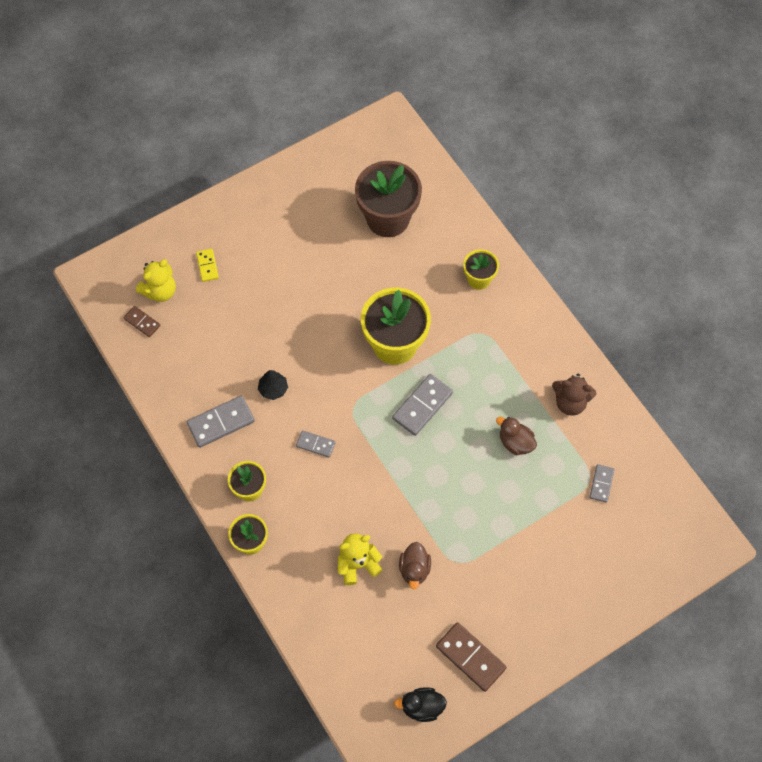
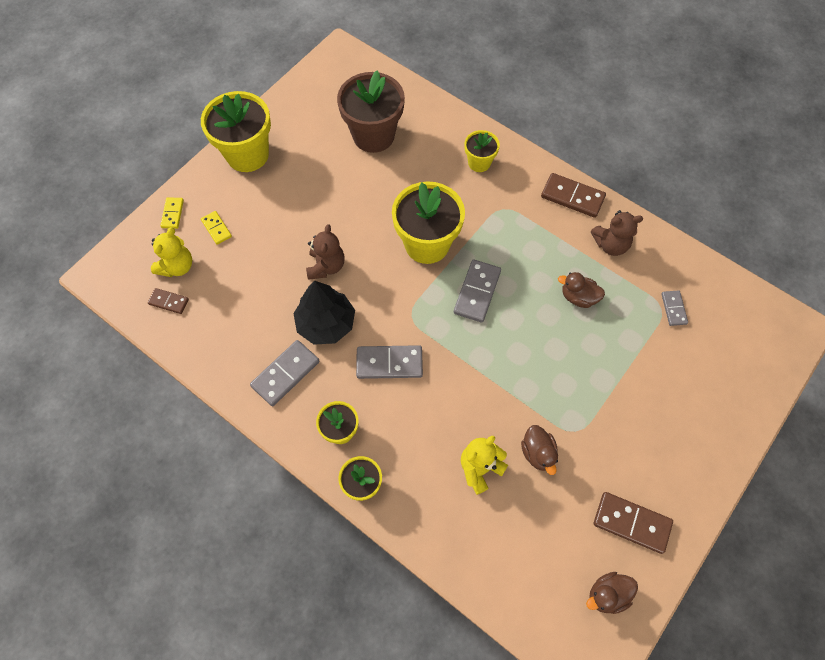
camera: 20 degrees left, 0 degrees up
black tree [258,370,288,400] -> black tree [293,281,355,345], size x1.92
grey domino [296,430,336,458] -> grey domino [356,345,423,379], size x1.72
black duck [394,687,447,722] -> brown duck [586,572,638,614]
none -> yellow domino [160,197,184,229]
none -> yellow flower pot [201,91,271,172]
none -> brown teddy bear [306,224,344,280]
none -> brown domino [541,173,606,218]

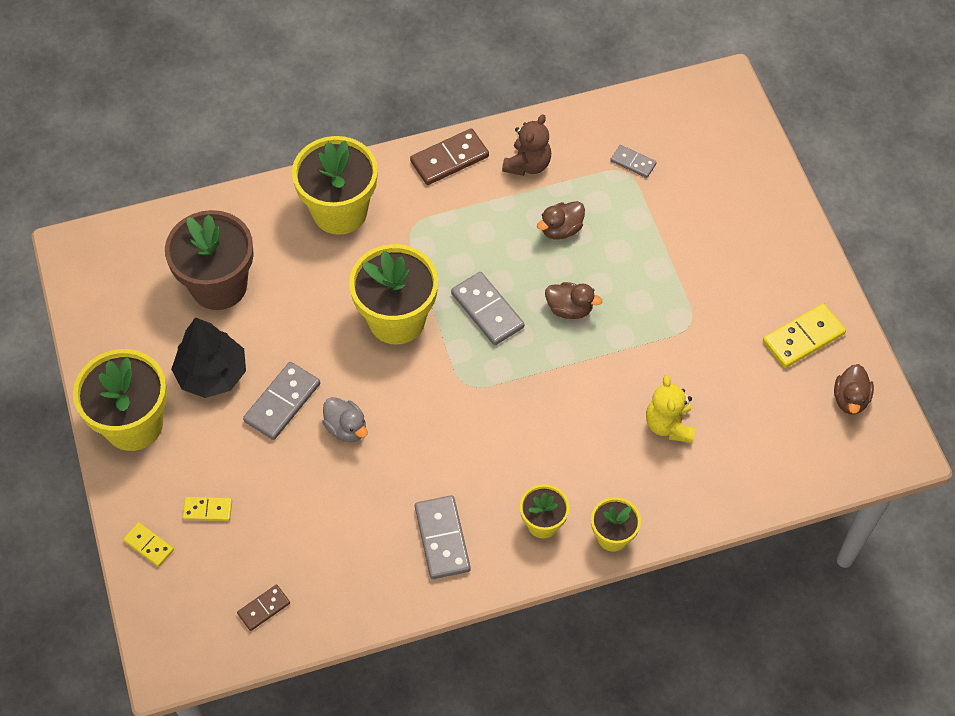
camera: 55 degrees left, 5 degrees down
yellow teddy bear [151,227,192,277] -> none
black tree [293,281,355,345] -> black tree moved to [171,317,246,398]
brown teddy bear [306,224,344,280] -> grey duck [322,397,368,442]
grey domino [356,345,423,379] -> grey domino moved to [243,362,320,440]
yellow flower pot [464,130,500,172] -> yellow flower pot [292,136,378,235], size x1.89
brown duck [521,425,558,475] -> brown duck moved to [545,282,602,319]
brown domino [594,492,673,554] -> yellow domino [763,303,846,368]

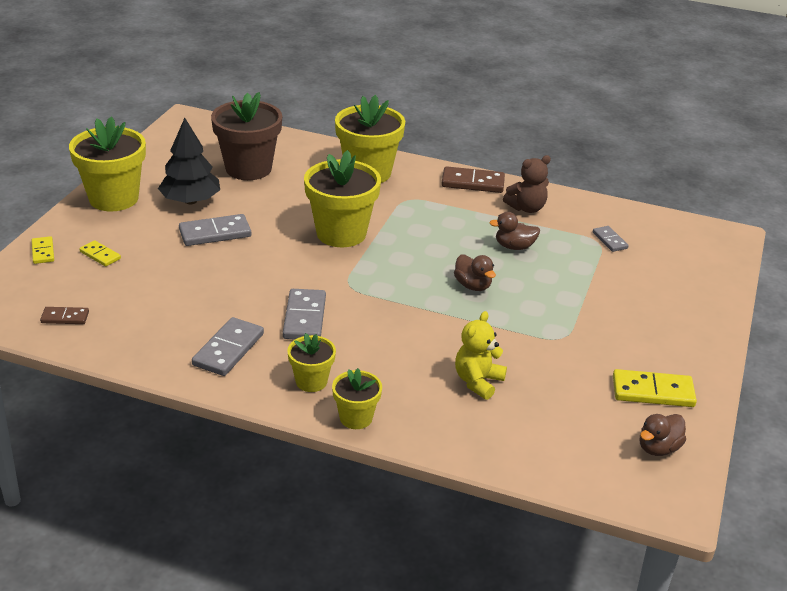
camera: 35 degrees right, 25 degrees down
grey duck [322,397,368,442] -> none
grey domino [451,272,524,345] -> grey domino moved to [283,289,326,339]

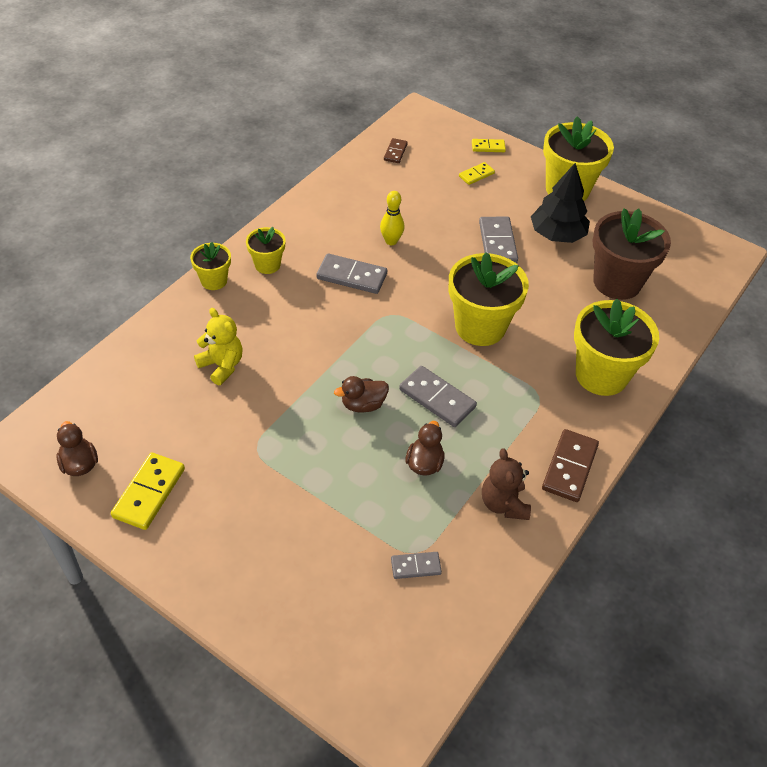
camera: 105 degrees right, 15 degrees up
grey domino [192,317,264,376] -> grey domino moved to [399,366,477,427]
none -> yellow bowling pin [380,191,404,245]

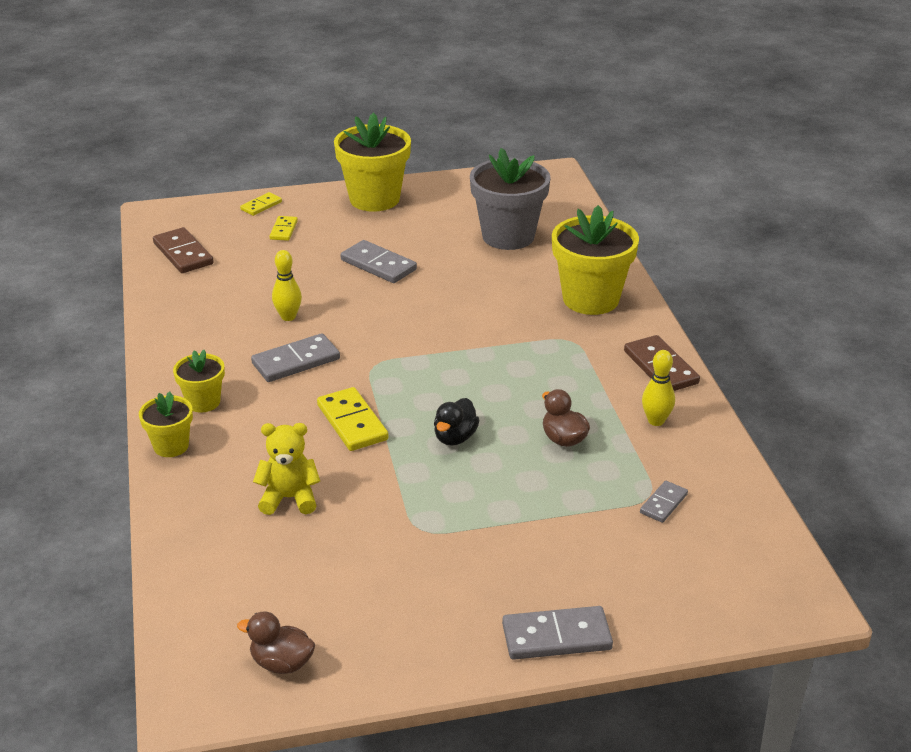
camera: 45 degrees left, 15 degrees down
yellow domino [111,452,185,530] -> yellow domino moved to [317,387,389,451]
brown duck [334,376,389,413] -> black duck [434,398,479,446]
brown domino [384,138,408,163] -> brown domino [153,227,214,273], size x1.72
grey domino [399,366,477,427] -> grey domino moved to [502,606,613,660]
yellow flower pot [449,252,529,346] -> none
brown teddy bear [482,448,531,520] -> yellow bowling pin [642,350,675,426]
black tree [531,163,590,243] -> none
brown flower pot [593,208,671,300] -> grey flower pot [470,148,551,250]

